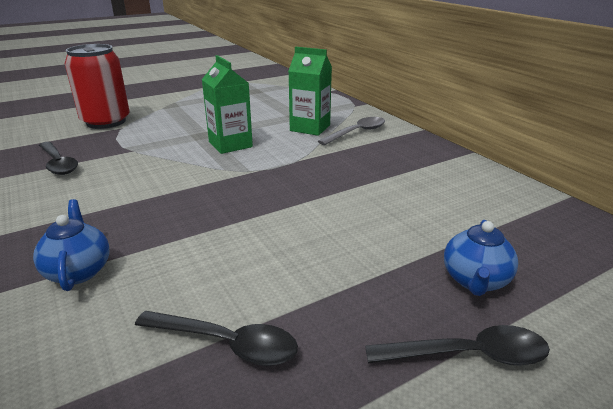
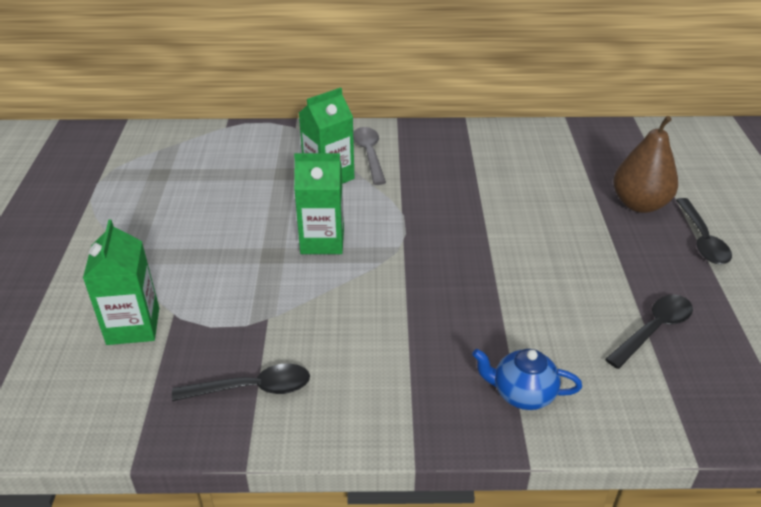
camera: 60 degrees left, 10 degrees up
red can [64,44,130,129] -> green carton [83,219,159,345]
black spoon [365,325,550,366] -> black spoon turned 150 degrees clockwise [676,198,732,264]
blue teapot [444,220,518,296] -> brown pear [613,116,678,213]

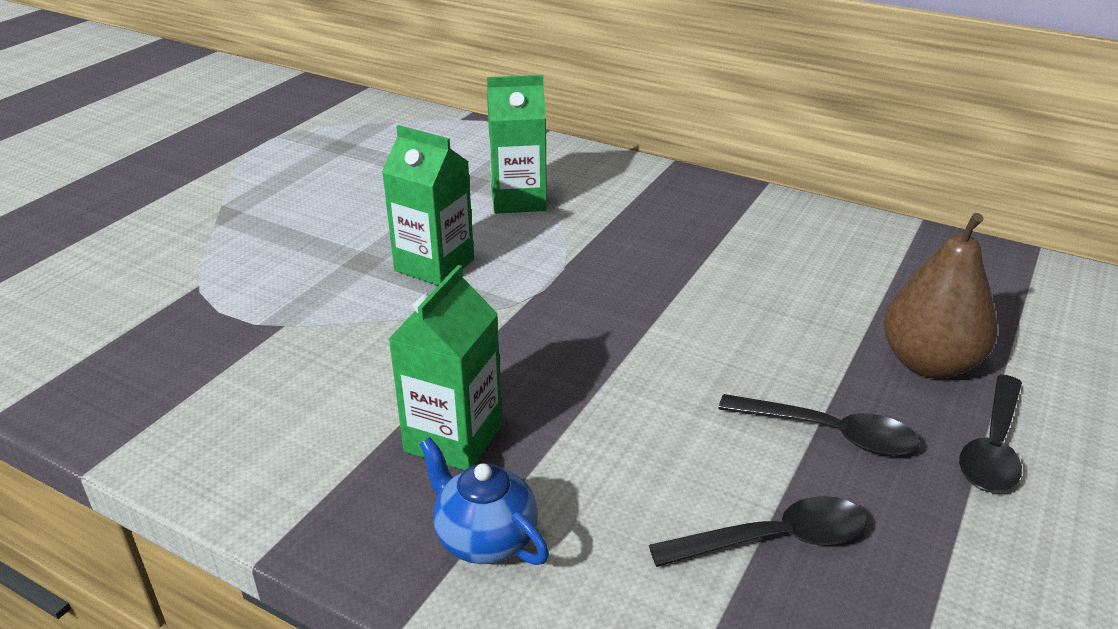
camera: 30 degrees right, 5 degrees down
green carton [83,219,159,345] -> green carton moved to [389,265,502,471]
black spoon [172,364,310,401] -> black spoon moved to [718,394,920,456]
grey spoon [353,127,386,185] -> none

